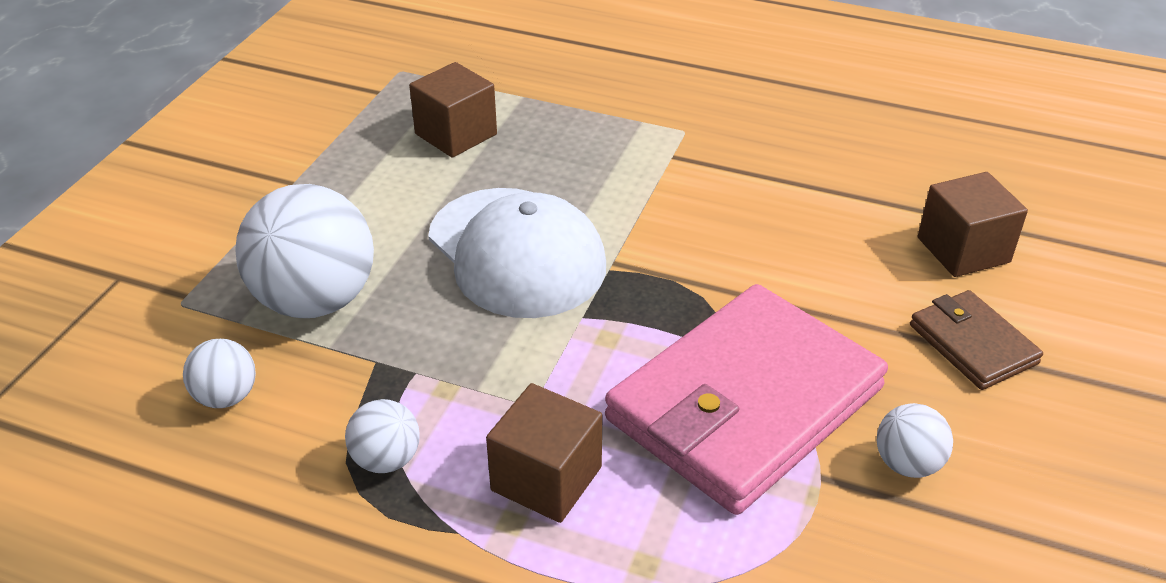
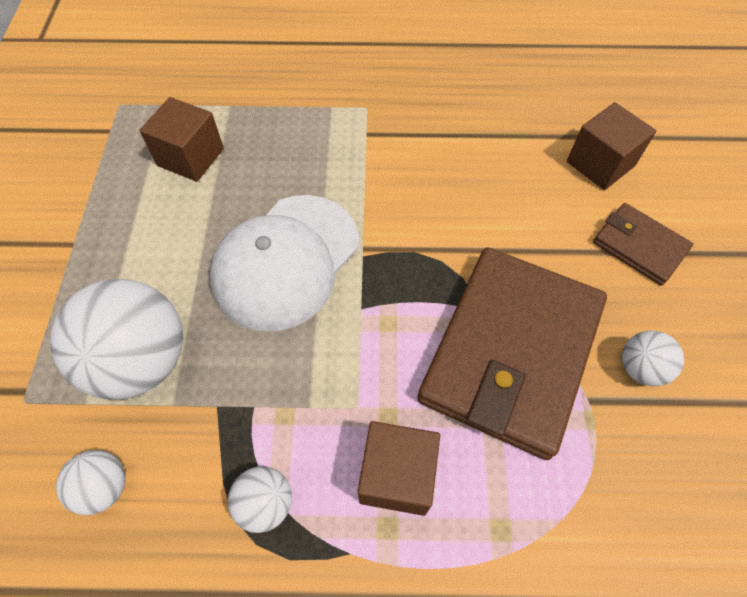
camera: 20 degrees left, 20 degrees up
white cap [428,188,606,318] -> white cap turned 90 degrees clockwise [209,195,359,332]
pink wallet [605,284,888,515] -> brown wallet [417,247,607,460]

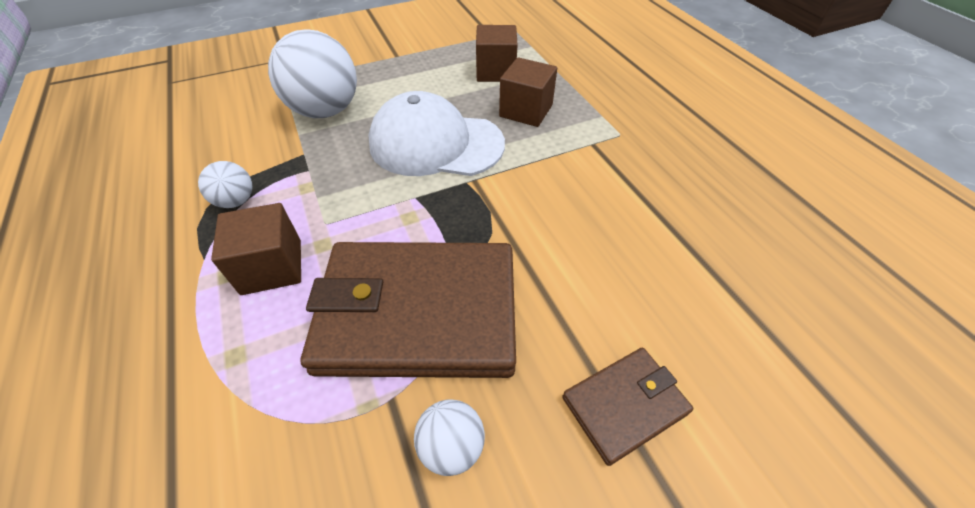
camera: 65 degrees right, 10 degrees down
white ball [56,450,125,515] -> none
brown cube [567,102,656,190] -> brown cube moved to [499,57,557,127]
brown wallet [593,203,693,285] -> brown wallet turned 45 degrees clockwise [562,348,693,466]

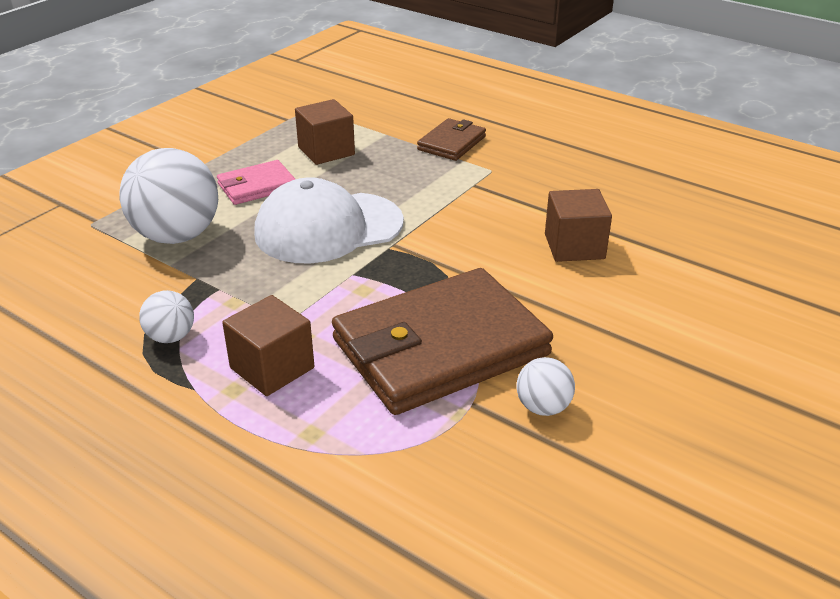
camera: 30 degrees left, 15 degrees down
brown cube [499,57,557,127] -> brown cube moved to [545,189,612,262]
brown wallet [562,348,693,466] -> brown wallet moved to [417,118,486,161]
none -> pink wallet [217,160,295,205]

